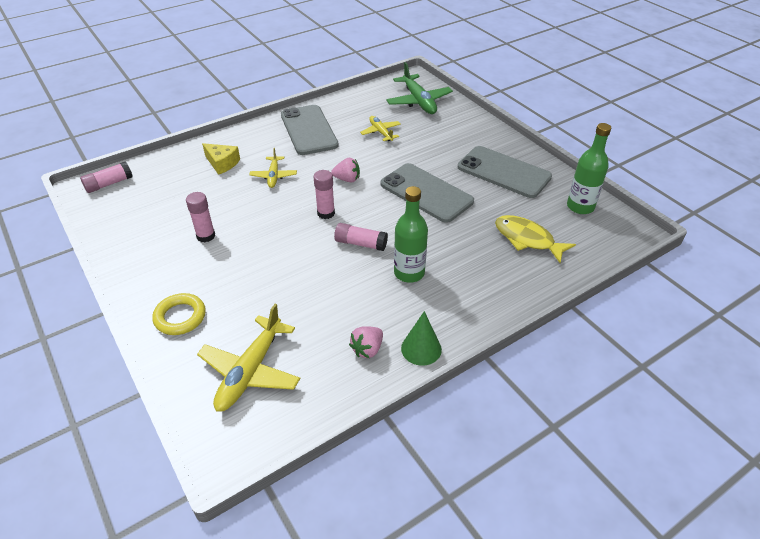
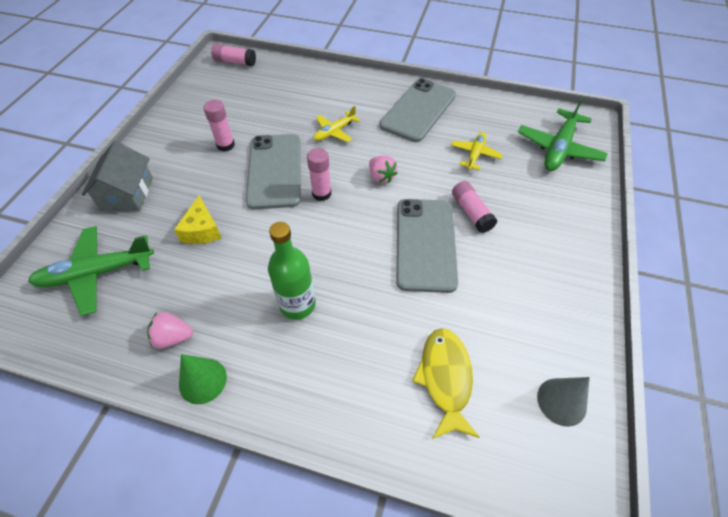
camera: 50 degrees right, 10 degrees up
yellow ring [152,293,206,335] -> grey house [82,141,153,211]
yellow plane [197,304,300,411] -> green plane [28,226,154,316]
yellow cheese [202,143,240,175] -> yellow cheese moved to [174,195,221,244]
pink glue stick [334,223,388,251] -> pink glue stick moved to [452,181,497,233]
grey phone [458,146,552,198] -> grey phone moved to [246,134,301,209]
green bottle [567,123,611,214] -> grey cone [537,377,590,427]

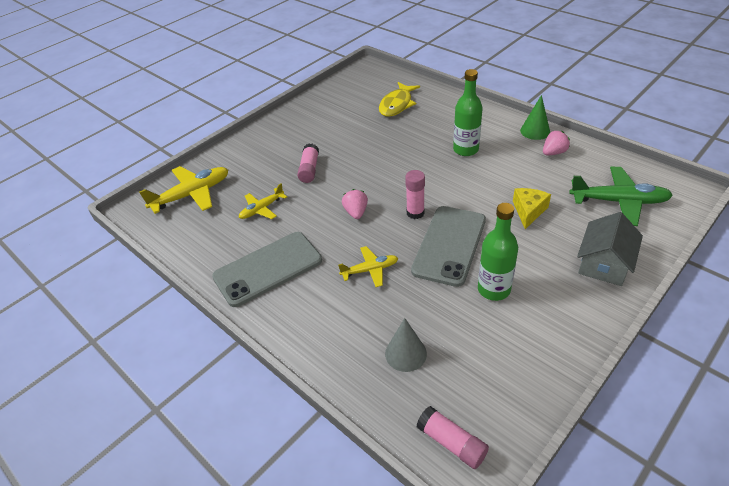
camera: 150 degrees left, 10 degrees down
pink strawberry [147,312,193,349] -> pink strawberry turned 60 degrees counterclockwise [543,131,570,155]
pink glue stick [203,100,235,152] -> green bottle [478,203,518,301]
grey phone [396,199,458,293] -> none
green plane [518,97,608,171] -> yellow plane [139,166,228,214]
grey cone [537,377,590,427] -> grey cone moved to [385,318,427,372]

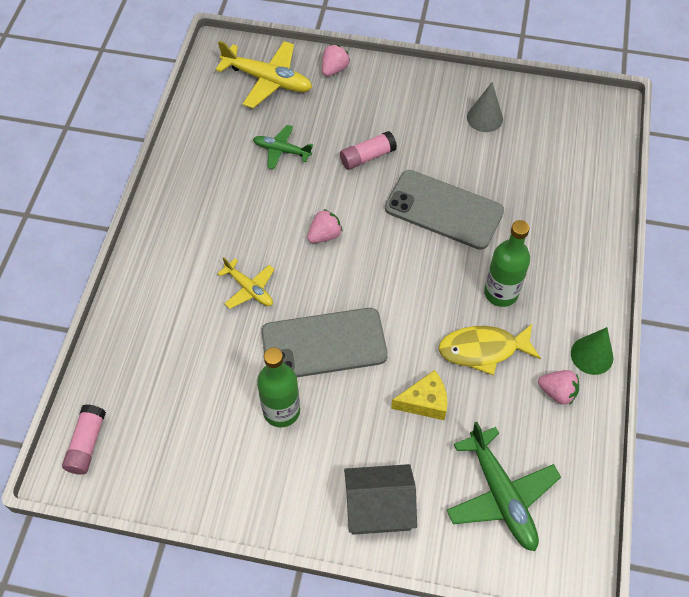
camera: 55 degrees right, 15 degrees up
grey phone [212,232,322,307] -> grey phone moved to [385,170,504,250]
yellow plane [239,183,287,219] -> green plane [253,125,313,169]
yellow fish [379,82,420,117] -> yellow fish moved to [439,324,541,375]
grey cone [385,318,427,372] -> grey cone moved to [467,82,503,132]
pink glue stick [405,170,425,219] -> none
none -> pink strawberry [322,44,350,76]

